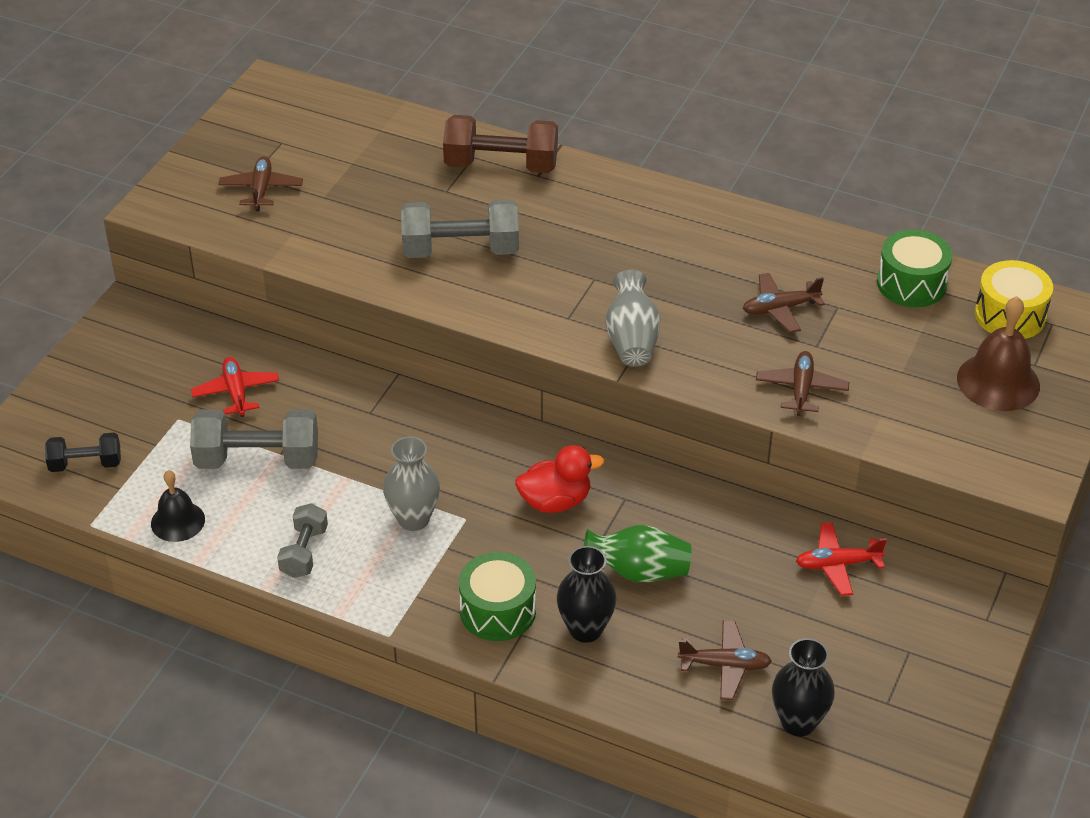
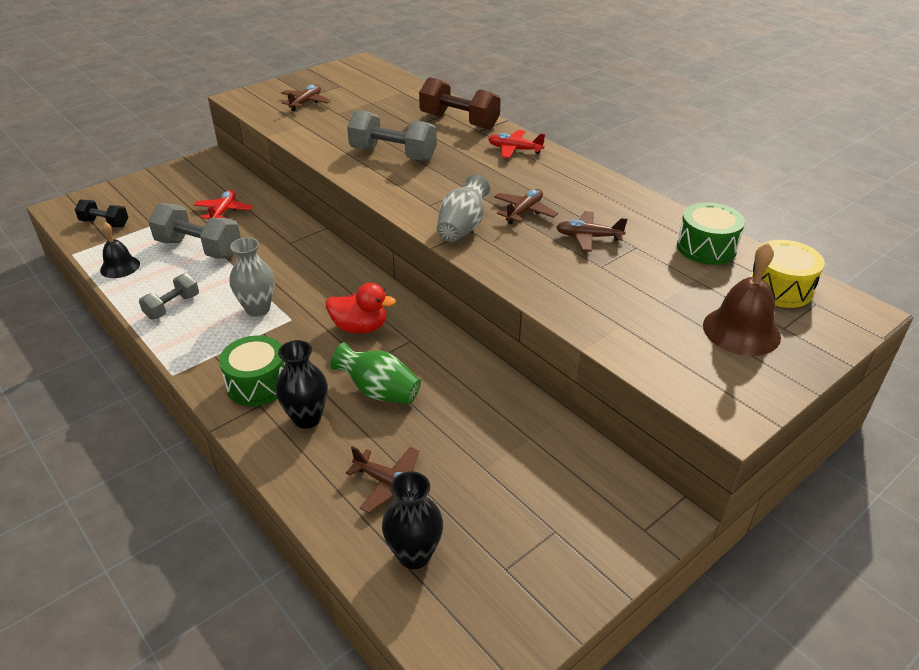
camera: 25 degrees right, 5 degrees down
brown plane [756,351,849,416] -> brown plane moved to [494,189,558,225]
red plane [796,522,887,596] -> red plane moved to [488,130,545,158]

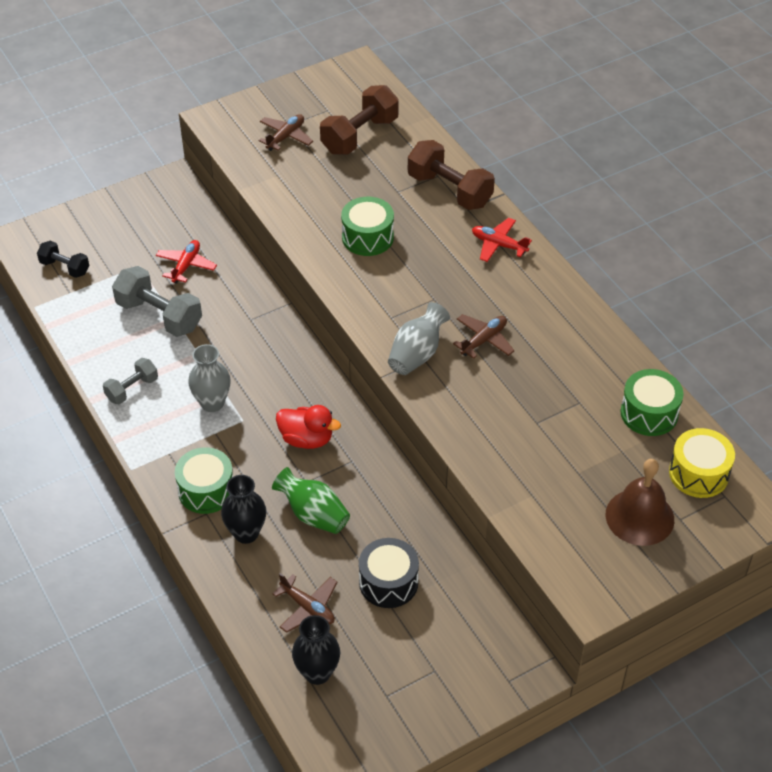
camera: 10 degrees right, 10 degrees up
black bell [100,222,140,278] -> none
grey dumbbell [347,110,437,162] -> green drum [341,197,394,256]
brown plane [556,211,628,252] -> none
none -> brown dumbbell [320,85,399,155]
none -> black drum [359,538,419,608]

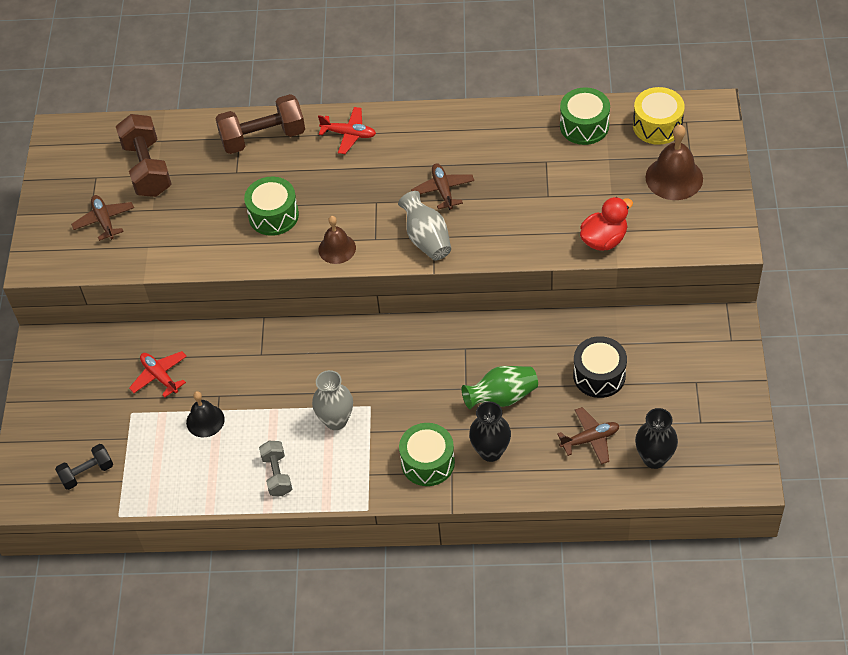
camera: 55 degrees left, 5 degrees up
grey dumbbell [112,266,202,337] -> black bell [186,391,225,437]
red duck [276,405,341,449] -> red duck moved to [580,197,633,251]
red plane [472,218,532,262] -> red plane turned 135 degrees counterclockwise [318,107,376,154]
none -> brown bell [318,216,356,264]

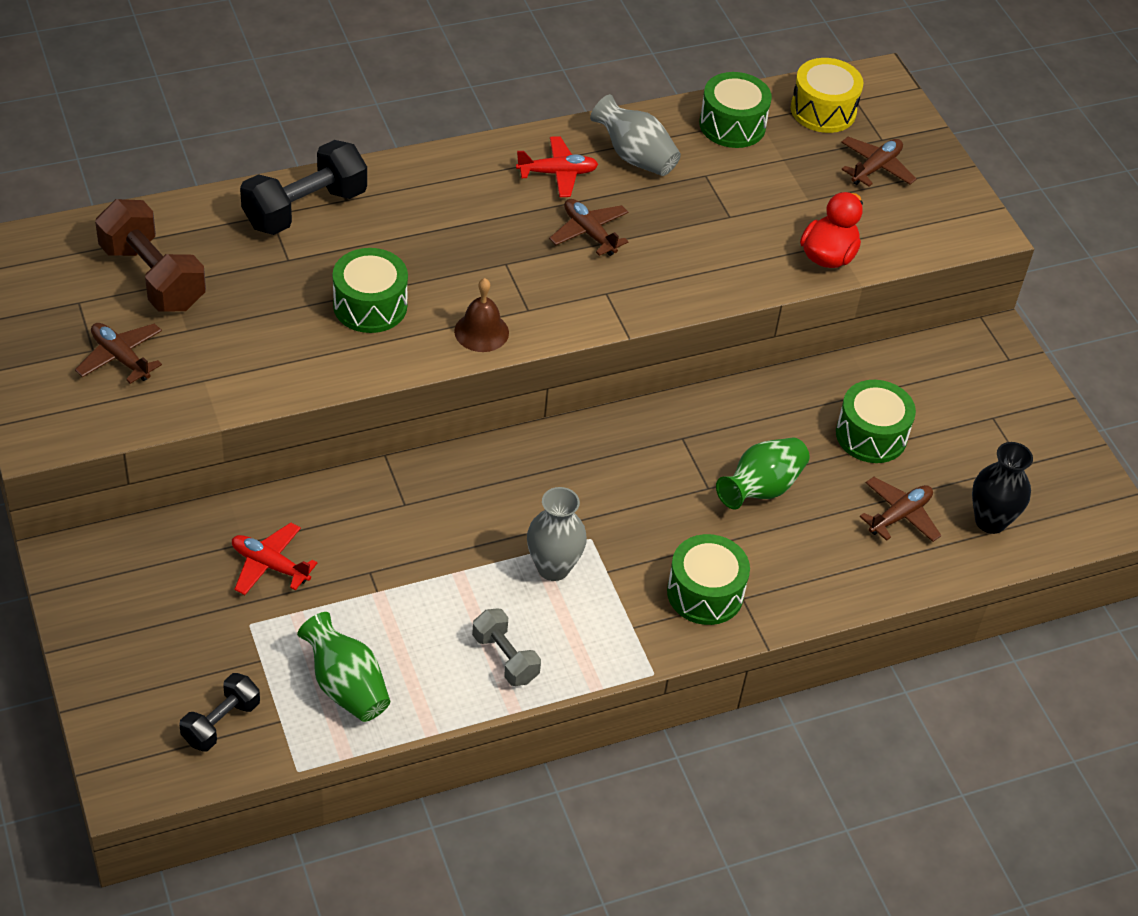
camera: 30 degrees left, 5 degrees down
black bell [186,391,225,437] -> none
brown dumbbell [215,94,305,154] -> black dumbbell [240,140,367,235]
red plane [318,107,376,154] -> red plane moved to [516,136,598,197]
grey vase [398,191,451,260] -> grey vase moved to [590,94,681,176]
black vase [469,402,511,462] -> none
black drum [573,336,627,398] -> green drum [836,380,916,463]
brown bell [645,125,703,200] -> brown plane [841,137,916,187]
none -> green vase [297,612,390,722]

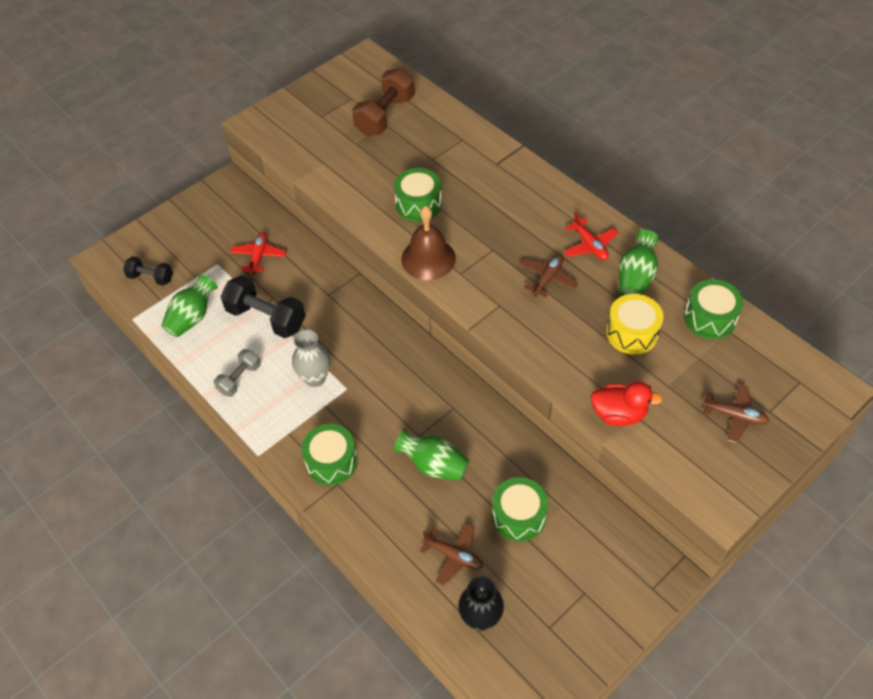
camera: 75 degrees right, 5 degrees up
brown plane [75,323,162,384] -> none
black dumbbell [240,140,367,235] -> black dumbbell moved to [221,275,305,338]
brown bell [454,278,509,352] -> brown bell [401,206,456,280], size x1.54
grey vase [590,94,681,176] -> green vase [619,229,659,296]
yellow drum [791,58,863,133] -> yellow drum moved to [606,294,663,355]

